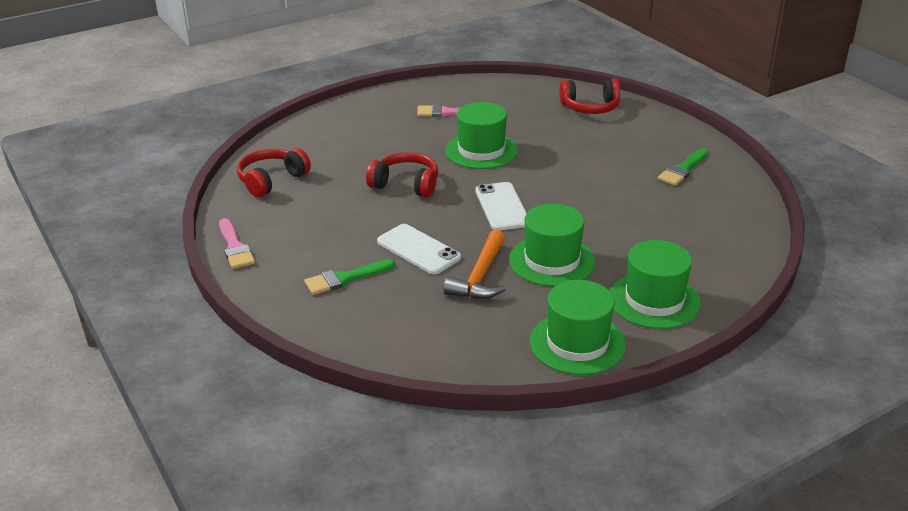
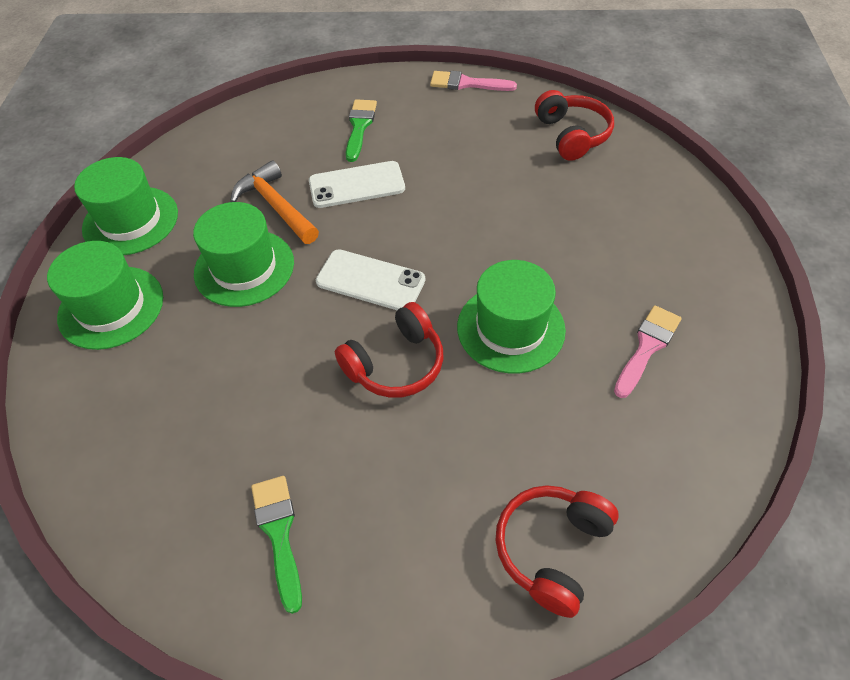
camera: 125 degrees right, 20 degrees up
red headphones [366,152,438,198] -> red headphones moved to [335,302,443,398]

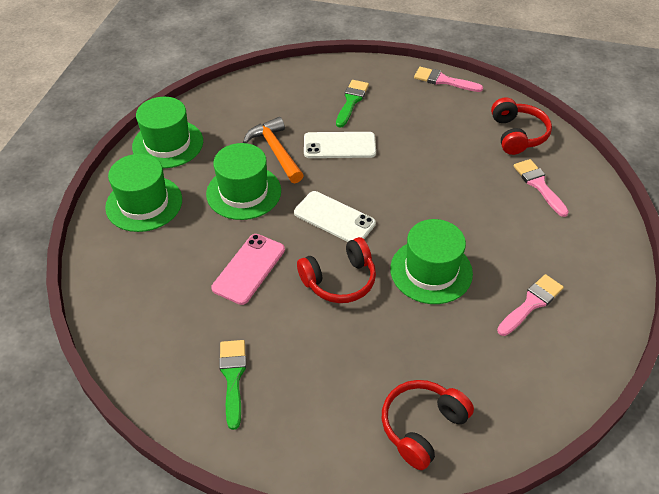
camera: 10 degrees right, 5 degrees down
none -> pink phone [211,234,285,305]
none -> pink brush [514,159,569,217]

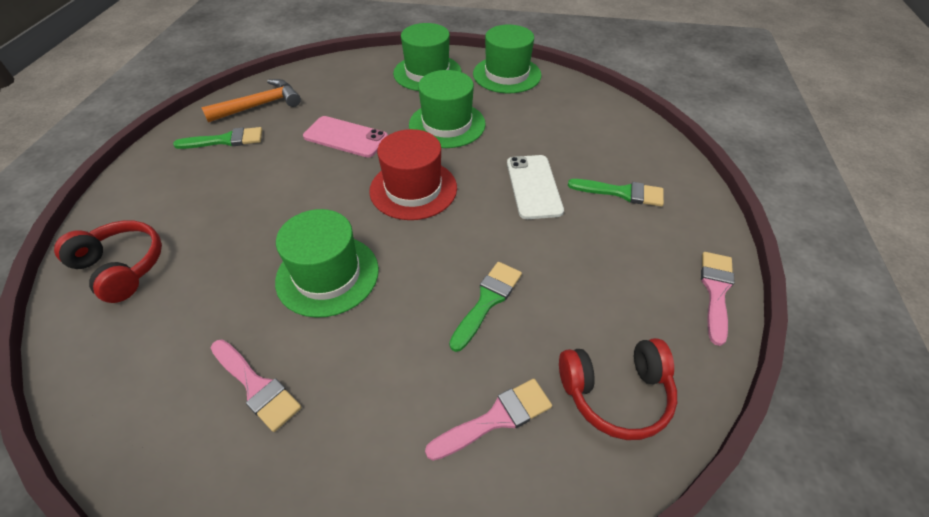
camera: 85 degrees right, 0 degrees up
orange hammer [243,117,304,183] -> orange hammer moved to [201,79,301,123]
white phone [294,191,376,242] -> red hat [369,129,457,220]
red headphones [297,237,376,303] -> none
none -> green brush [449,262,522,352]

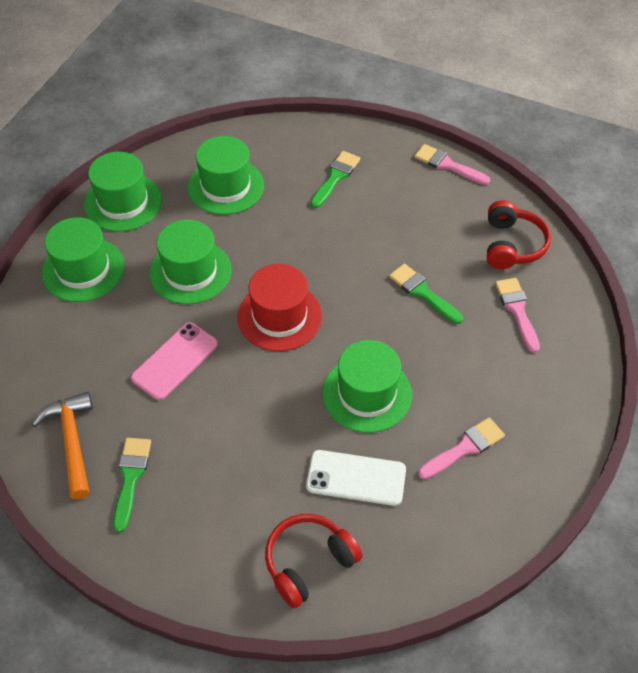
camera: 75 degrees left, 5 degrees up
white phone [507,155,564,219] -> white phone moved to [306,450,406,506]
none -> green hat [188,136,264,215]

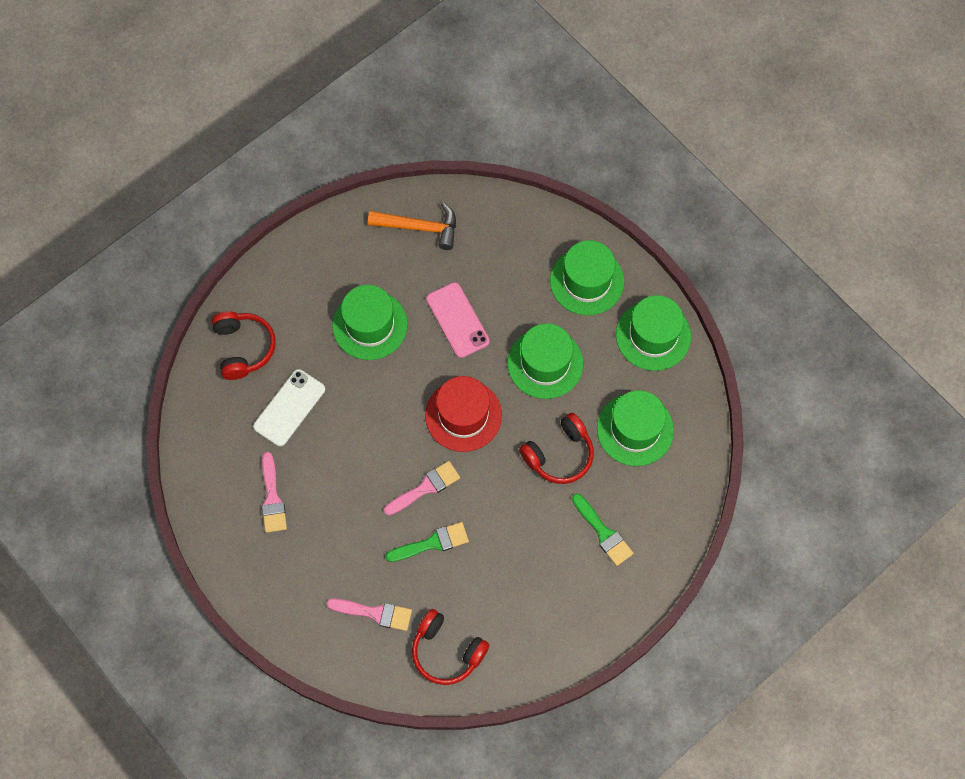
camera: 115 degrees right, 15 degrees up
green brush [113,438,151,533] -> none
green hat [322,340,412,433] -> green hat moved to [332,285,408,360]
pink brush [414,144,490,185] -> pink brush moved to [384,461,460,515]
none -> red headphones [519,413,594,484]

